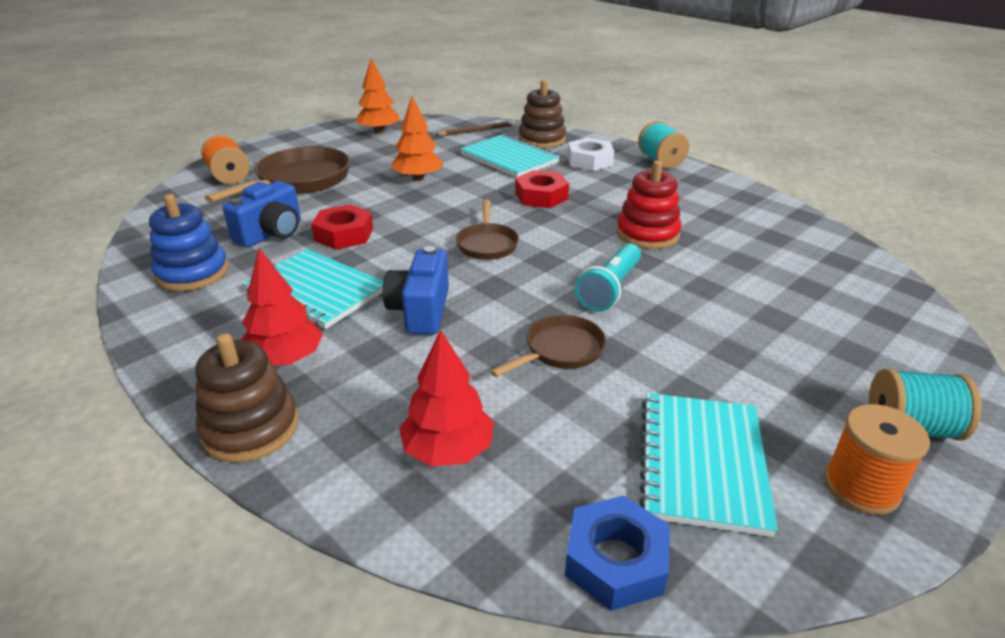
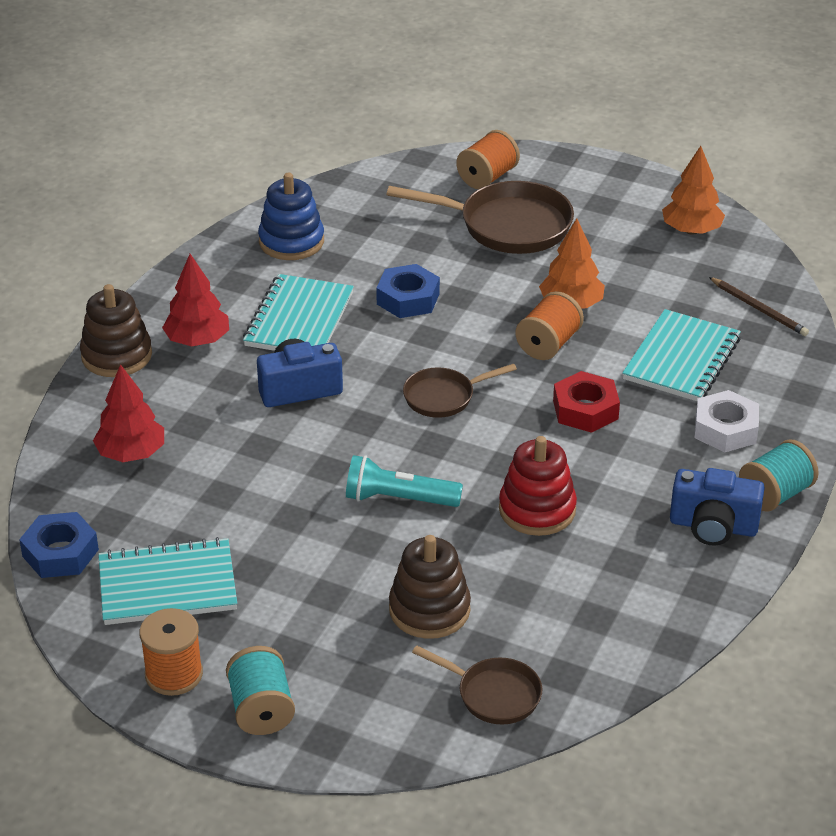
camera: 70 degrees right, 5 degrees up
blue camera [223,181,301,247] -> blue camera moved to [670,468,765,546]
red nut [311,204,373,250] -> blue nut [376,264,440,318]
brown pan [490,315,606,377] -> brown pan moved to [412,645,542,725]
brown stacking toy [518,80,566,148] -> brown stacking toy moved to [389,535,471,639]
none -> orange spool [515,291,584,360]

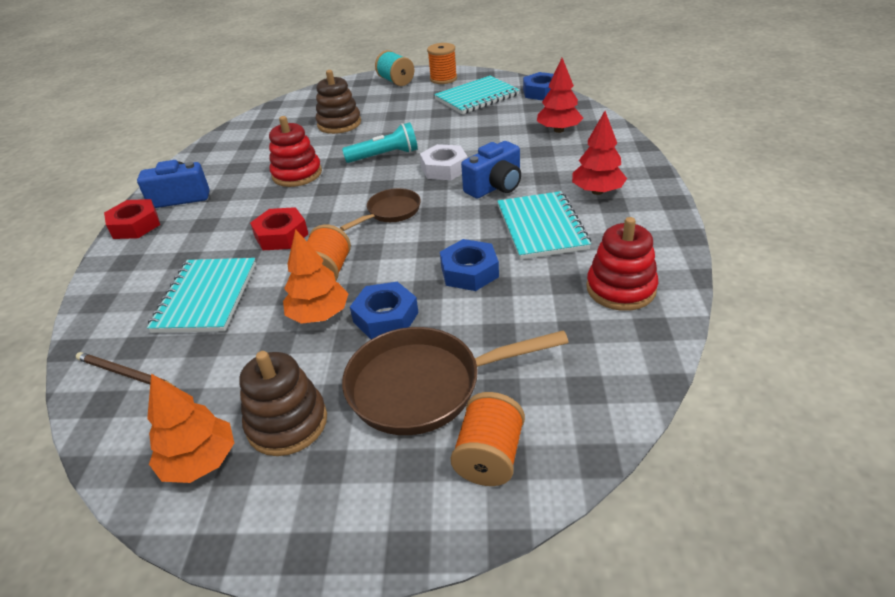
camera: 160 degrees right, 0 degrees up
brown stacking toy [80,284,152,377] -> brown stacking toy moved to [239,351,327,456]
blue stacking toy [258,173,324,260] -> red stacking toy [586,217,658,311]
brown pan [412,645,542,725] -> none
white nut [694,390,759,452] -> white nut moved to [420,144,468,180]
turquoise spool [739,439,819,512] -> red nut [104,199,160,239]
none -> blue nut [350,282,419,339]

